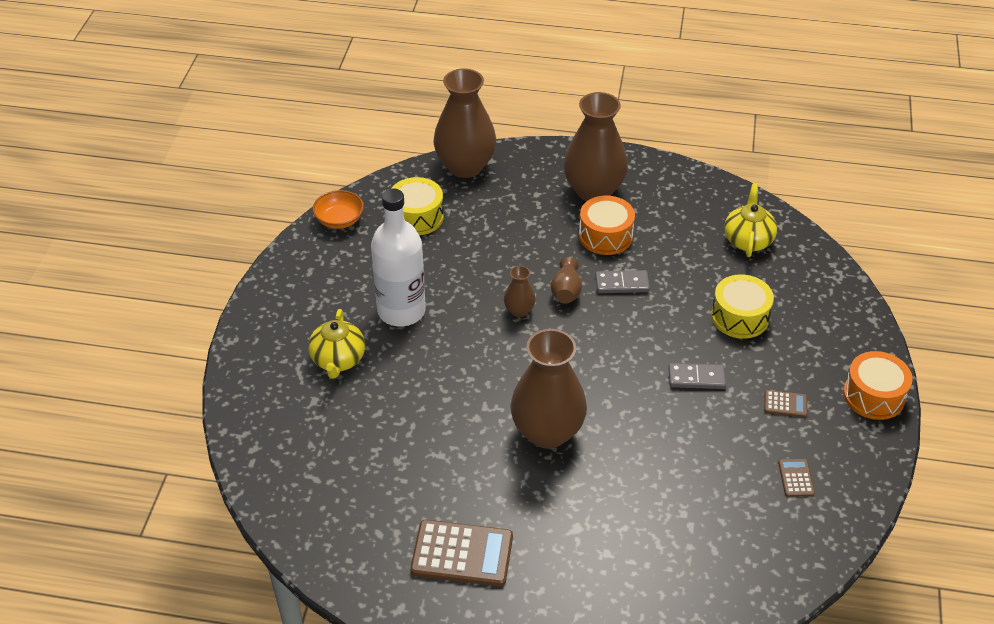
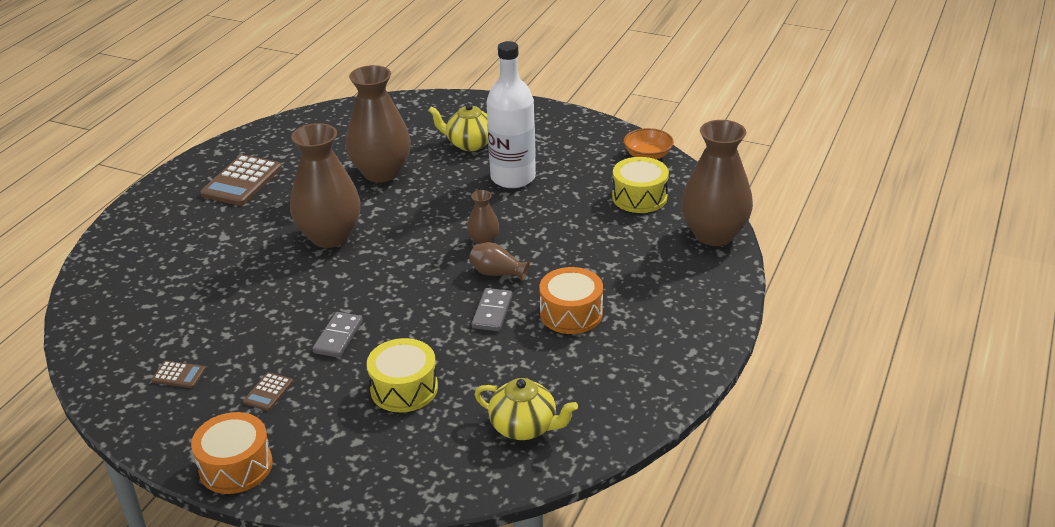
camera: 105 degrees right, 10 degrees down
brown vase [564,92,628,201] -> brown vase moved to [346,65,411,182]

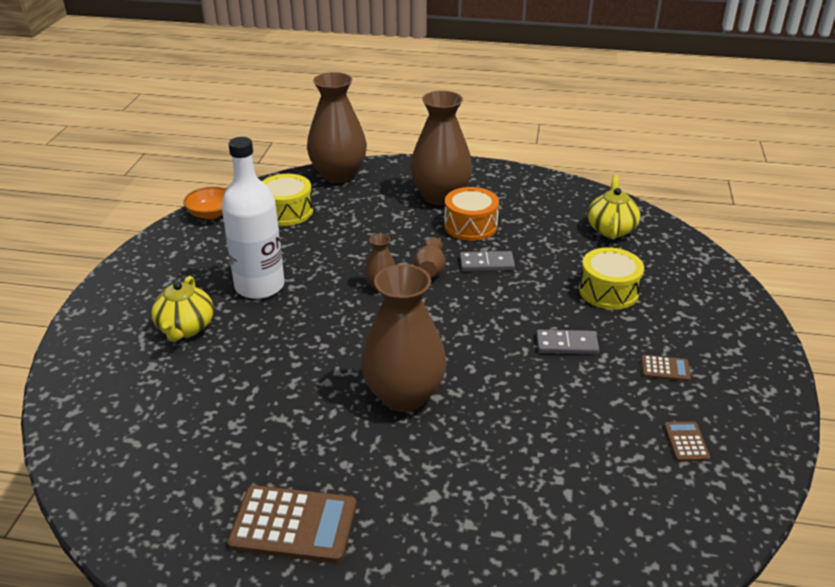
camera: 105 degrees left, 0 degrees up
orange drum [191,412,273,494] -> none
brown vase [346,65,411,182] -> brown vase moved to [410,91,472,205]

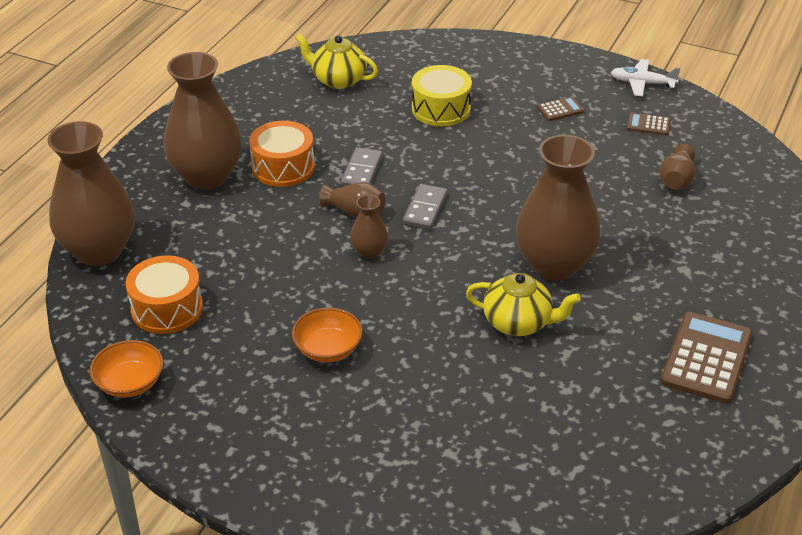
camera: 75 degrees left, 5 degrees up
yellow teapot [151,276,214,341] -> yellow teapot moved to [466,273,581,336]
white bottle [222,137,285,299] -> orange bowl [292,308,363,362]
yellow drum [262,174,313,226] -> orange drum [126,255,203,334]
grey domino [536,330,599,355] -> grey domino moved to [402,184,448,230]
brown calculator [641,355,691,381] -> brown calculator turned 45 degrees clockwise [537,96,584,121]
none -> white plane [611,59,681,97]
none -> brown vase [659,144,695,190]

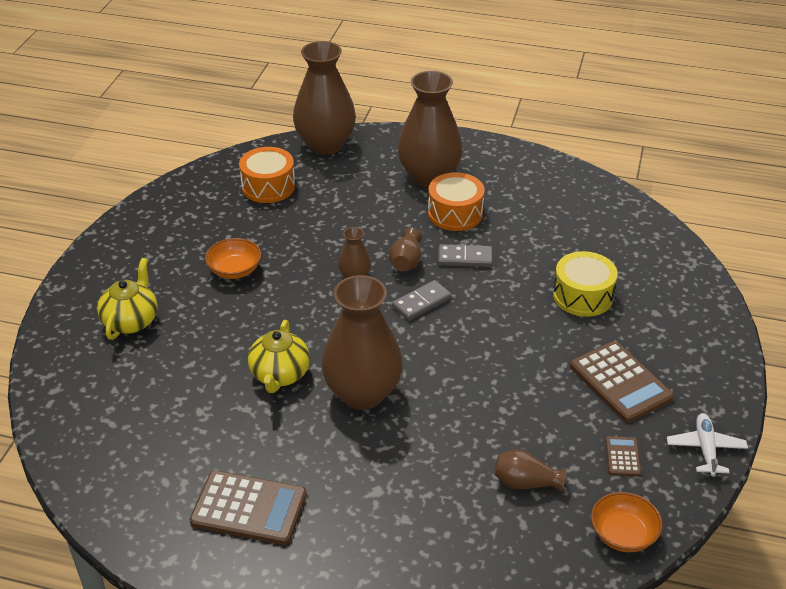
camera: 80 degrees right, 0 degrees up
orange bowl [90,340,163,398] -> orange bowl moved to [591,492,663,552]
yellow teapot [295,34,378,89] -> yellow teapot moved to [97,258,158,340]
grey domino [402,184,448,230] -> grey domino turned 45 degrees counterclockwise [392,280,452,321]
brown calculator [537,96,584,121] -> brown calculator [570,341,674,423], size x2.06

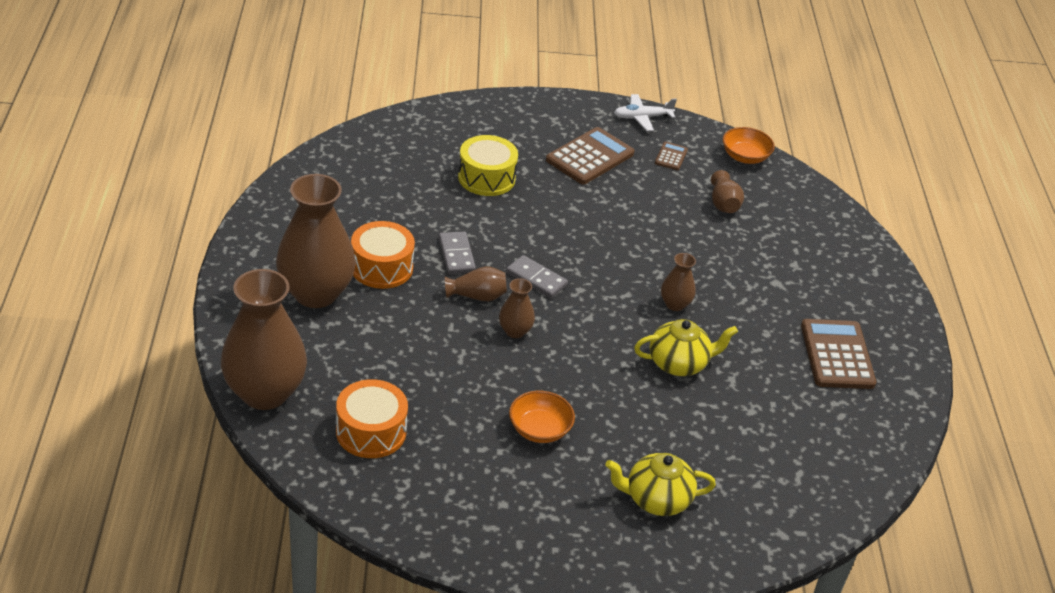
camera: 110 degrees left, 0 degrees up
brown vase [322,275,403,410] -> brown vase [661,253,696,311], size x0.46
brown calculator [605,436,641,476] -> brown calculator turned 120 degrees clockwise [655,142,688,170]

